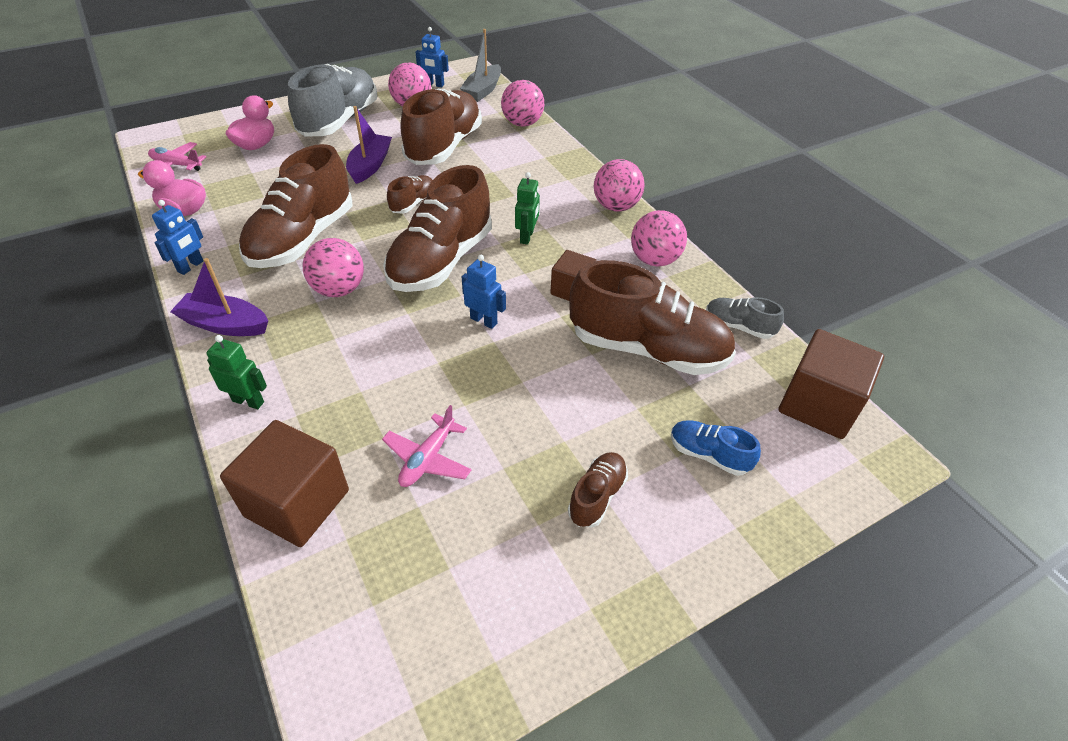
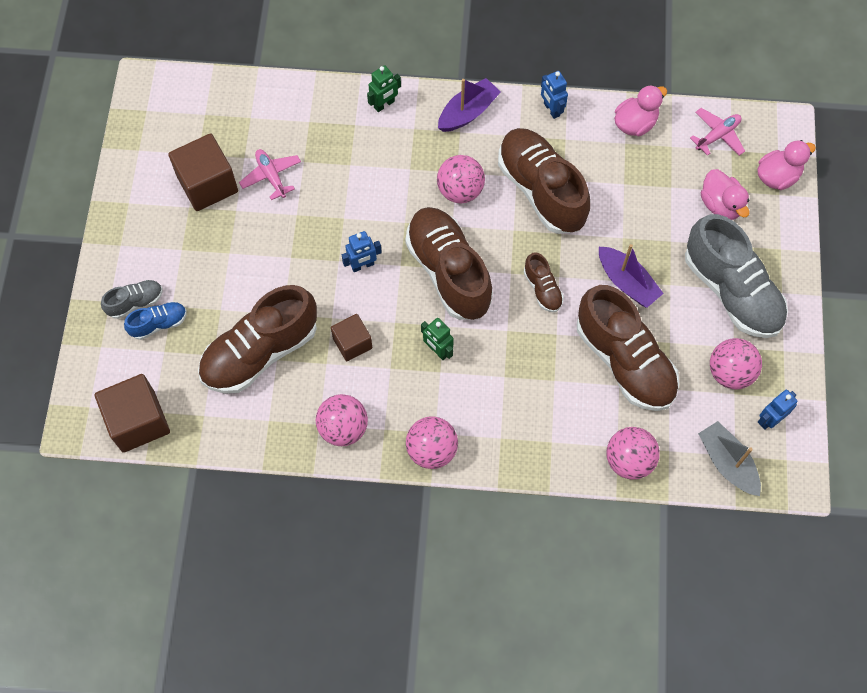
camera: 125 degrees right, 20 degrees up
brown cube [220,420,349,547] -> brown cube moved to [168,133,238,211]
brown shoe [568,452,628,528] -> none
grey shoe [706,297,784,339] -> grey shoe moved to [101,280,163,319]
none -> pink duck [758,140,816,190]

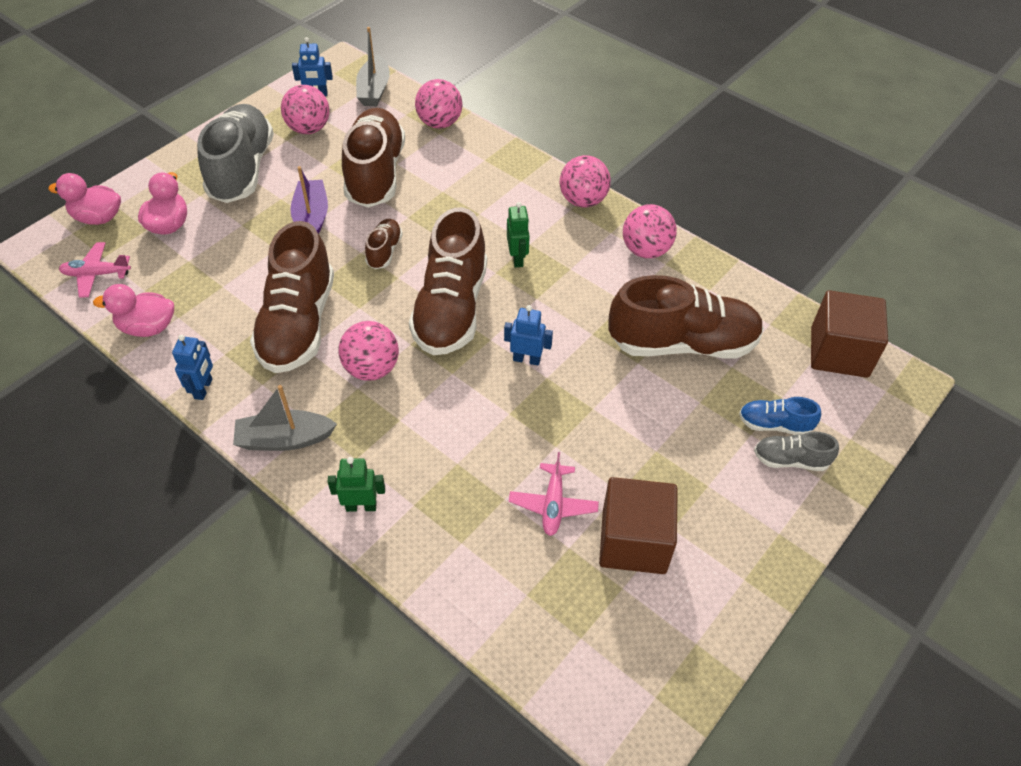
camera: 145 degrees left, 15 degrees down
brown cube [331,314,372,361] -> none
purple boat [438,78,501,132] -> grey boat [233,385,337,451]

